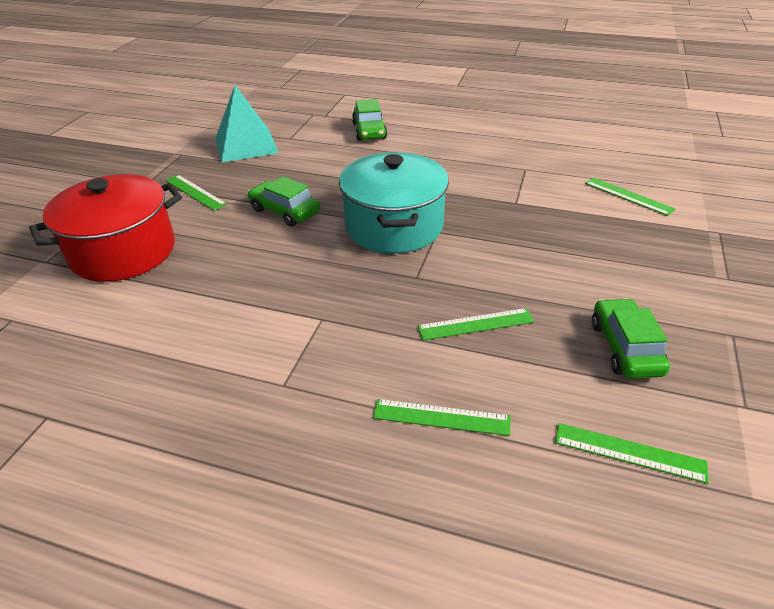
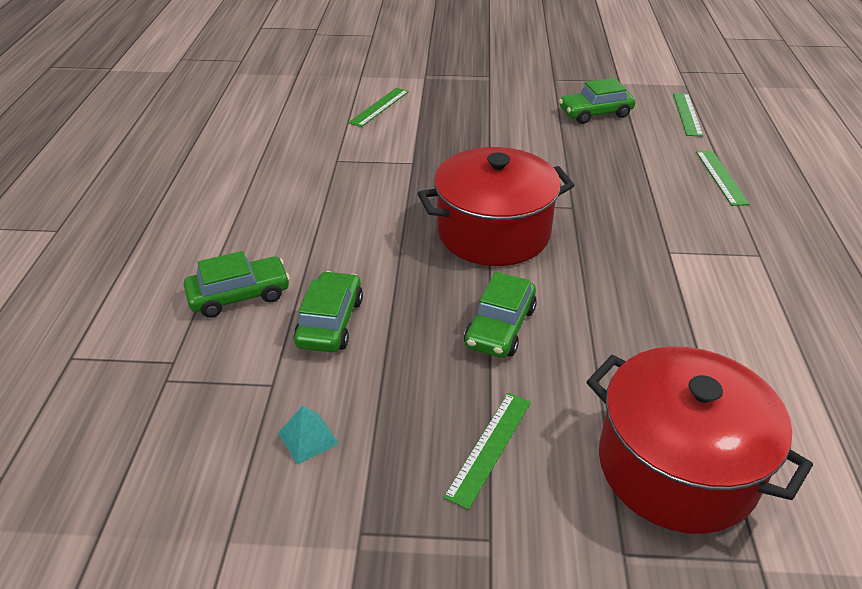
camera: 105 degrees left, 0 degrees up
turquoise pyramid [215,85,279,163] -> turquoise pyramid [278,406,339,464], size x0.43
turquoise pot [339,152,449,253] -> red pot [418,147,575,266]
green ruler [418,308,534,340] -> none
none -> green car [294,271,363,352]

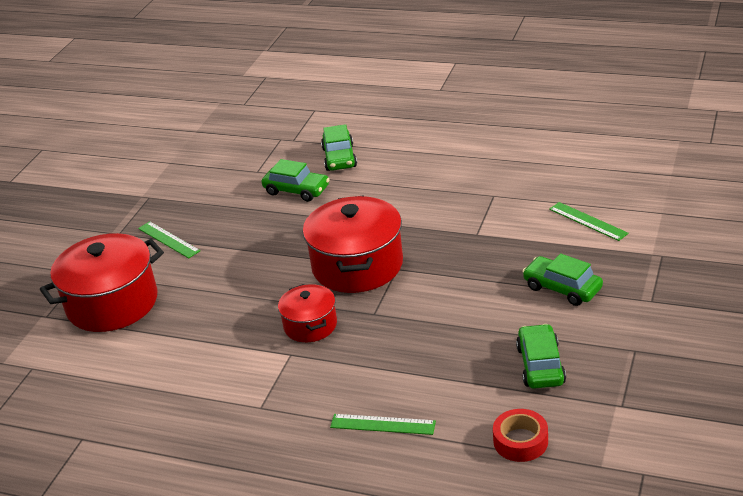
camera: 110 degrees right, 5 degrees down
turquoise pyramid [278,406,339,464] -> none
green car [464,272,537,358] -> green car moved to [522,253,603,306]
green ruler [673,93,703,137] -> red tape [493,409,548,462]
none -> red pot [278,284,337,342]

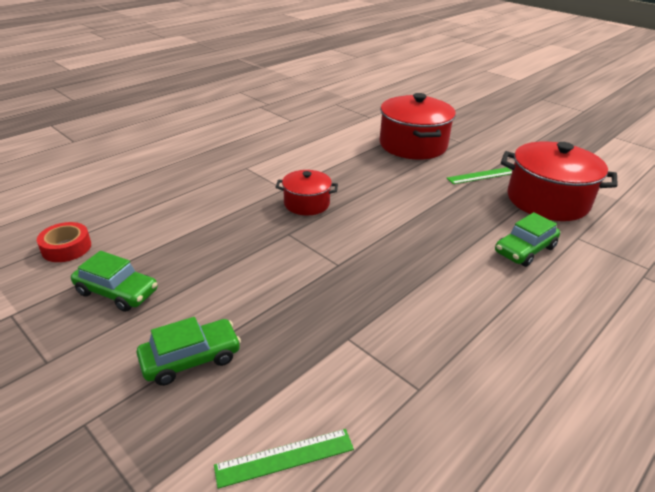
camera: 110 degrees right, 0 degrees up
red pot [303,195,403,293] -> red pot moved to [501,141,618,221]
green car [321,124,357,171] -> none
green ruler [330,414,436,435] -> none

